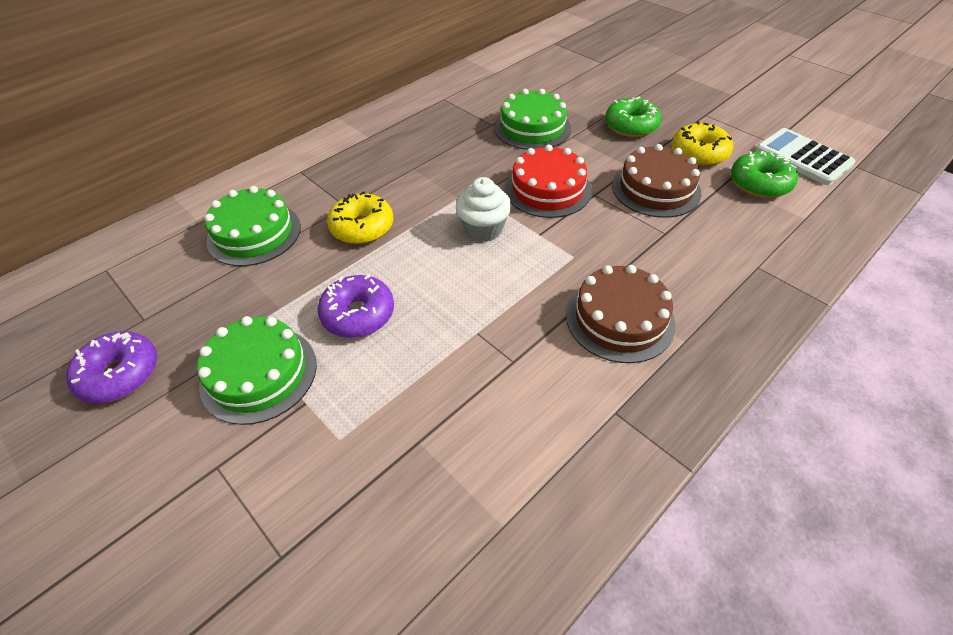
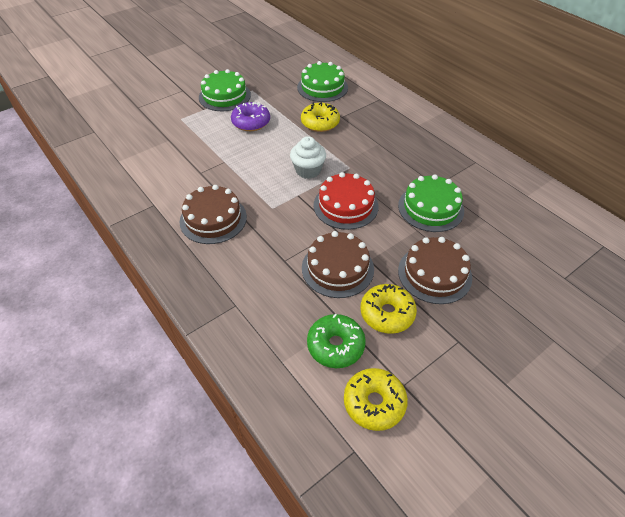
camera: 95 degrees right, 0 degrees up
purple donut [66,331,157,403] -> none
green donut [605,96,661,137] -> brown cake [398,237,472,304]
white calculator [756,128,855,185] -> yellow donut [344,368,408,431]

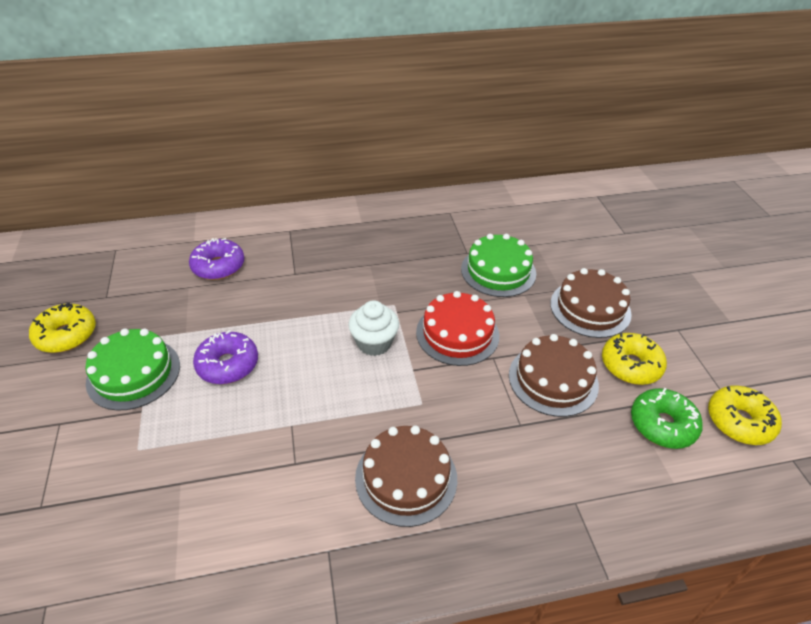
camera: 65 degrees left, 5 degrees down
green cake [297,61,348,102] -> purple donut [189,238,244,280]
yellow donut [301,102,340,132] -> yellow donut moved to [29,303,96,353]

